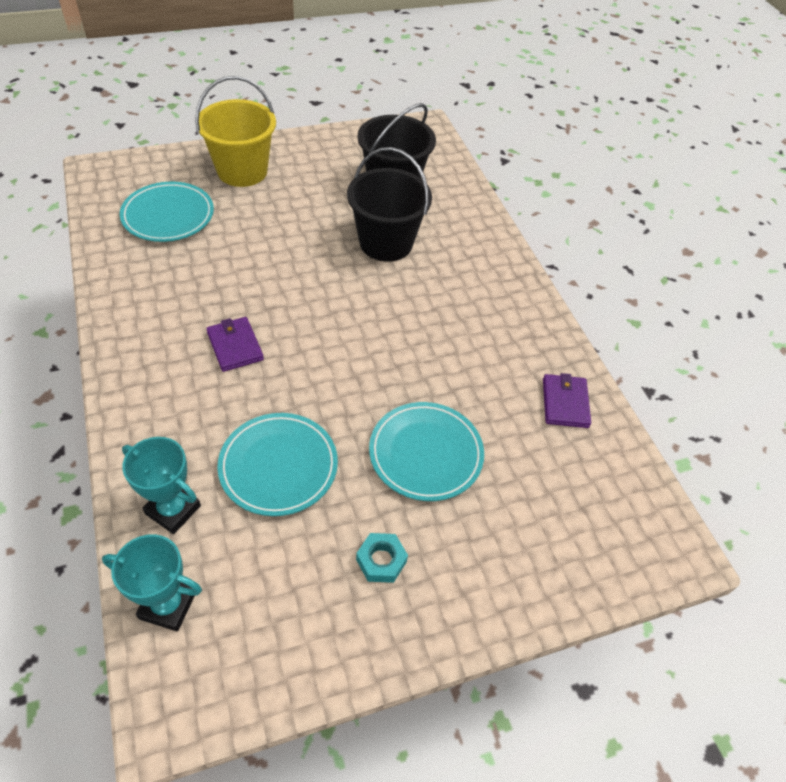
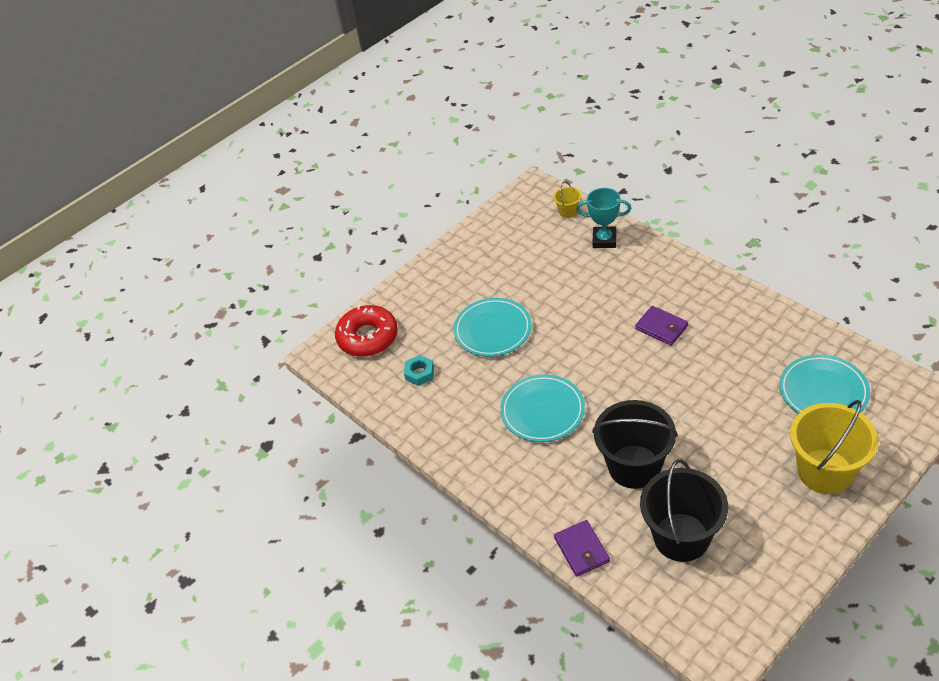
camera: 165 degrees right, 5 degrees down
turquoise trophy [102,534,202,631] -> yellow bucket [553,181,581,218]
turquoise plate [217,413,338,516] -> turquoise plate moved to [500,374,585,442]
turquoise nut [356,533,408,583] -> turquoise nut moved to [404,355,434,386]
purple wallet [543,373,591,428] -> purple wallet moved to [554,520,610,577]
none -> red donut [335,305,398,357]

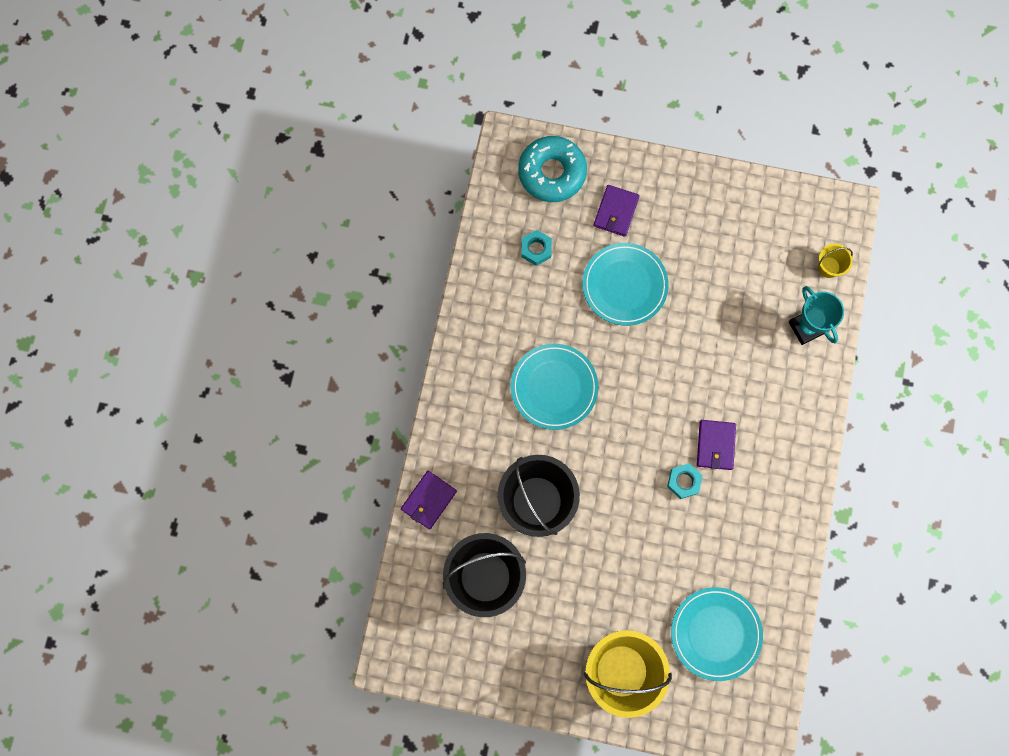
camera: 50 degrees right, 30 degrees up
red donut [335,305,398,357] -> turquoise donut [518,136,587,202]
none -> purple wallet [593,185,640,237]
none -> turquoise nut [667,463,703,499]

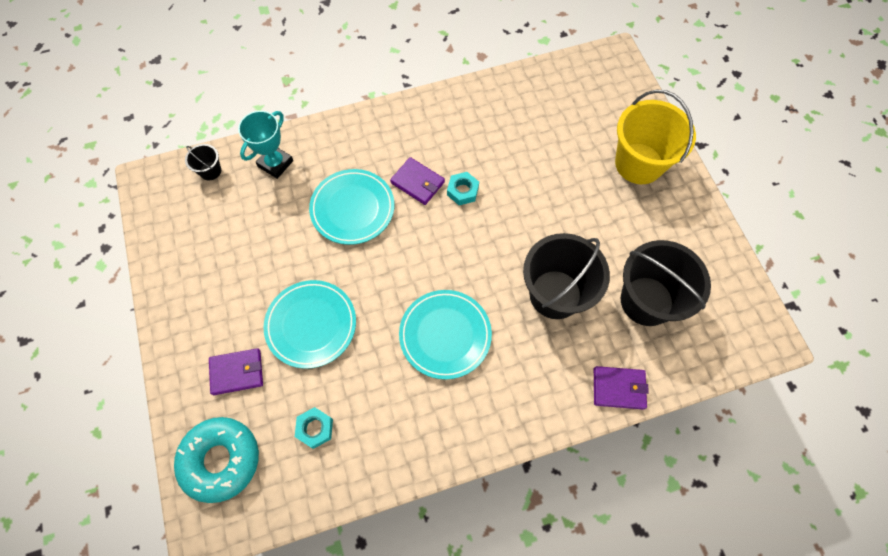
camera: 120 degrees left, 10 degrees down
turquoise plate [671,587,763,681] -> turquoise plate moved to [309,169,394,245]
purple wallet [697,420,736,470] -> purple wallet turned 60 degrees clockwise [390,157,445,205]
yellow bucket [818,244,853,278] -> black bucket [185,144,221,180]

